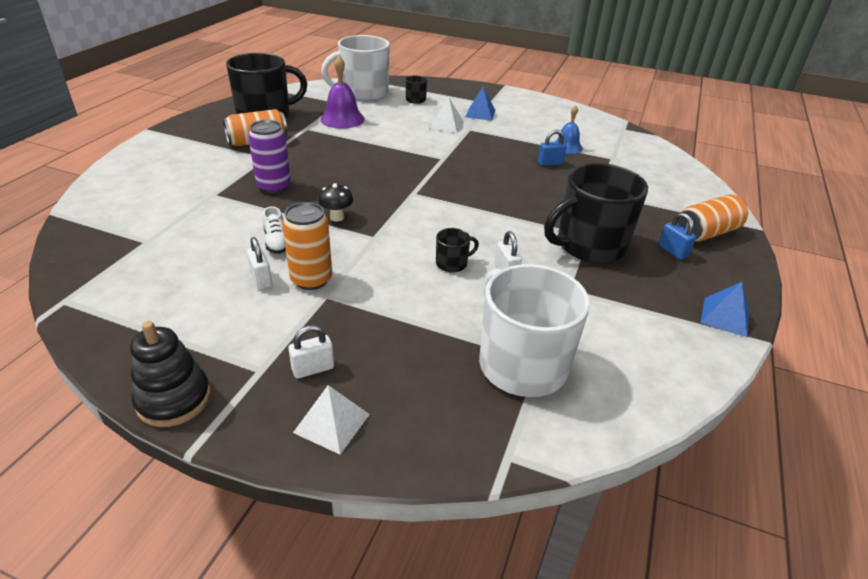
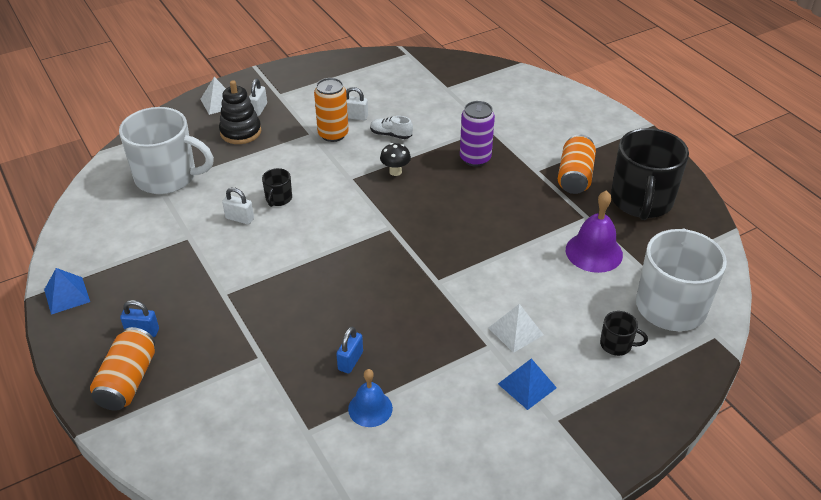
camera: 130 degrees right, 5 degrees up
black stacking toy [130,321,211,427] -> black stacking toy moved to [219,80,261,144]
black mug [544,163,648,263] -> none

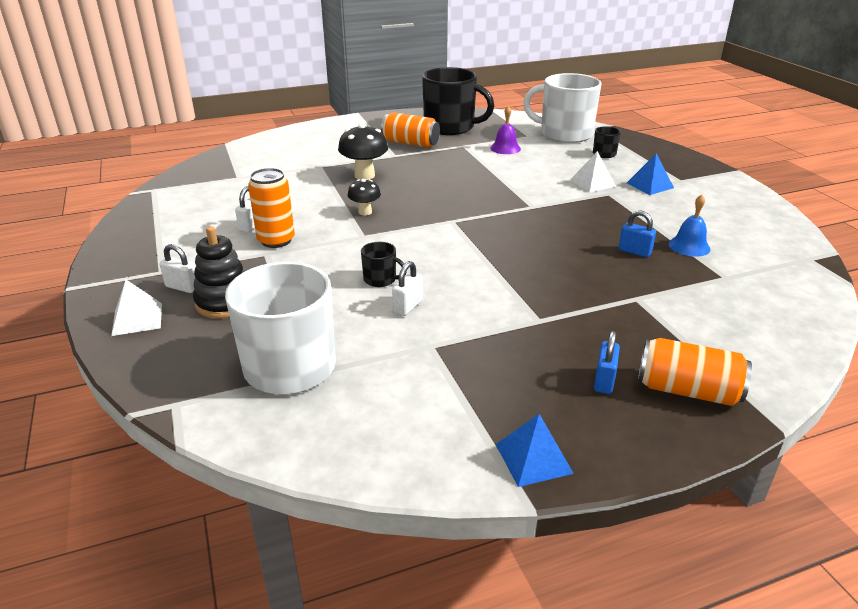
camera: 80 degrees left, 10 degrees down
white shoe [370,116,413,139] -> none
purple can [460,101,495,167] -> black mushroom [338,124,388,180]
purple bell [566,190,623,273] -> purple bell [490,106,521,154], size x0.66

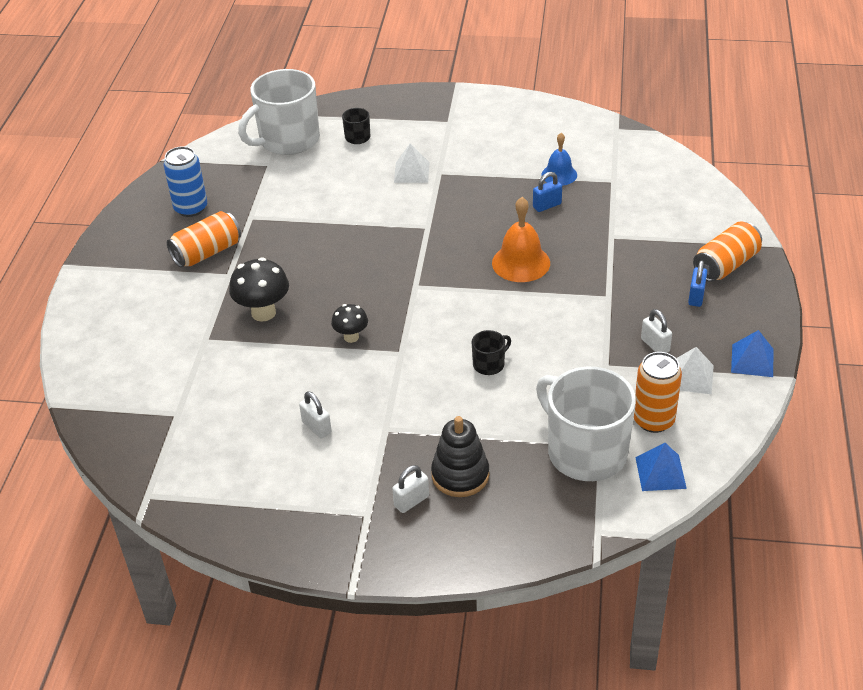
camera: 60 degrees left, 10 degrees up
white pyramid [111,280,162,336] -> white pyramid moved to [676,347,714,394]
orange can [248,168,295,248] -> orange can moved to [634,352,682,433]
white padlock [392,261,423,316] -> white padlock moved to [641,309,672,353]
black mug [422,67,494,135] -> blue can [164,146,207,217]
purple bell [490,106,521,154] -> none
blue padlock [594,331,620,394] -> blue padlock turned 60 degrees clockwise [688,260,707,307]
blue pyramid [627,153,674,195] -> blue pyramid moved to [635,443,687,491]
none -> orange bell [492,197,550,282]

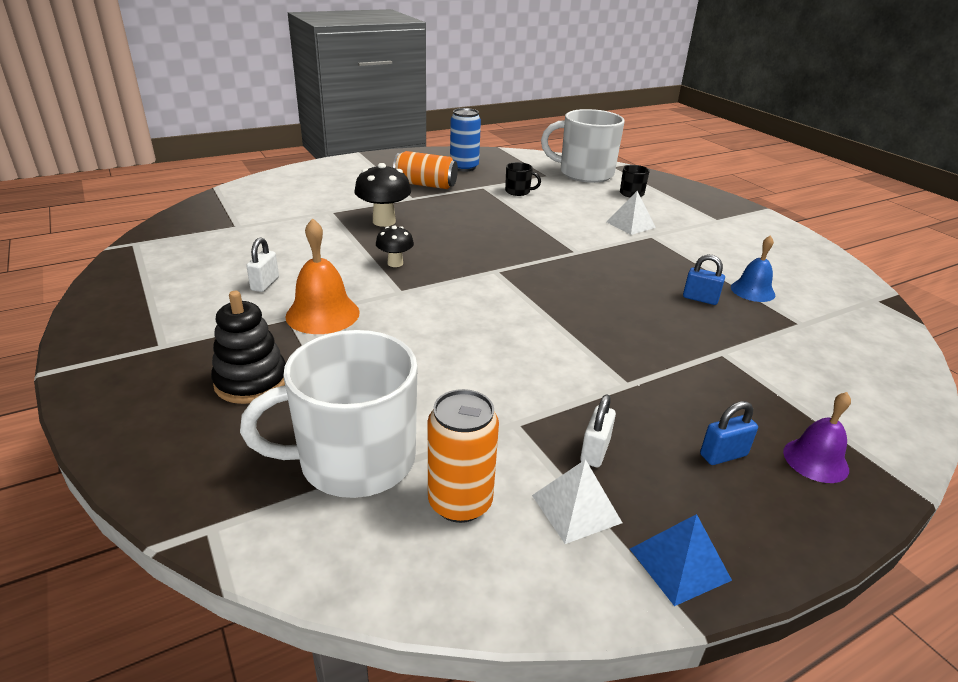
camera: 50 degrees right, 10 degrees down
white padlock [392,465,429,513] -> none
black mug [472,330,511,375] -> black mug moved to [505,162,541,196]
orange bell [492,197,550,282] -> orange bell moved to [286,218,360,334]
white mug [536,367,636,481] -> white mug turned 120 degrees counterclockwise [240,330,417,498]
blue pyramid [635,443,687,491] -> none
orange can [693,221,762,282] -> purple bell [783,392,851,483]

